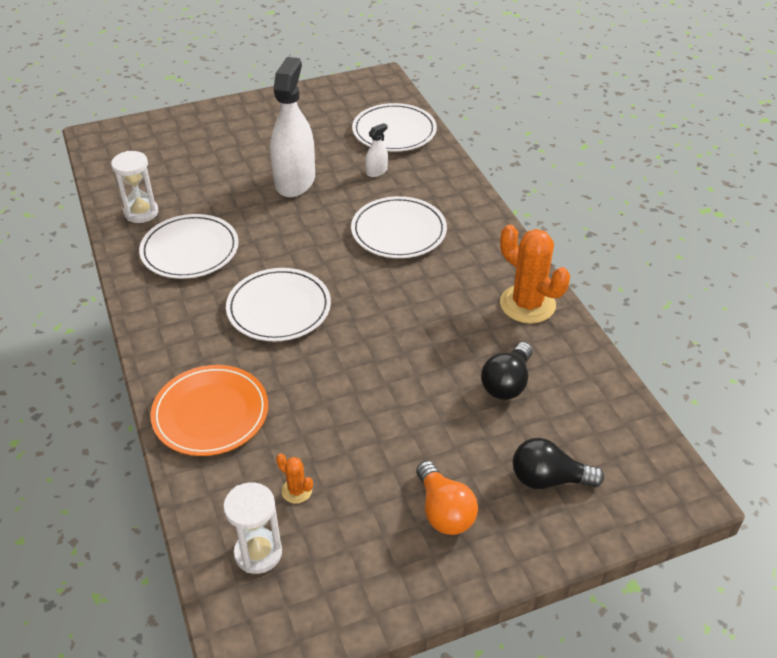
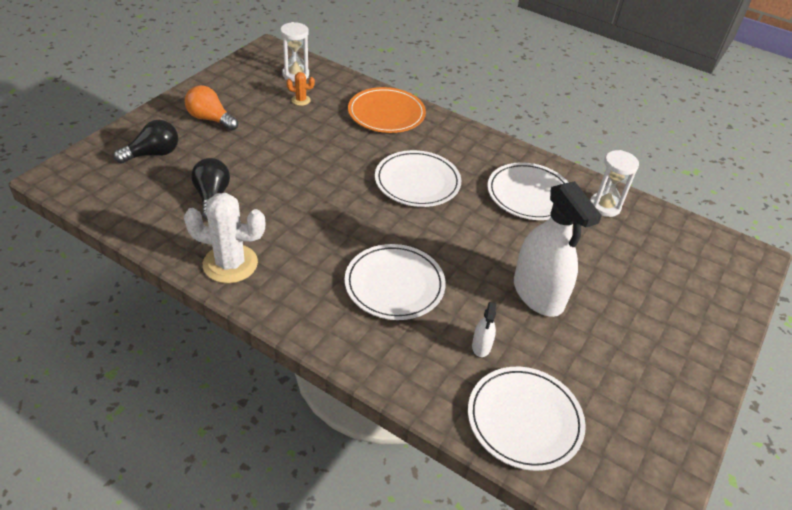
camera: 140 degrees right, 0 degrees up
orange cactus [500,224,570,324] -> white cactus [184,193,265,283]

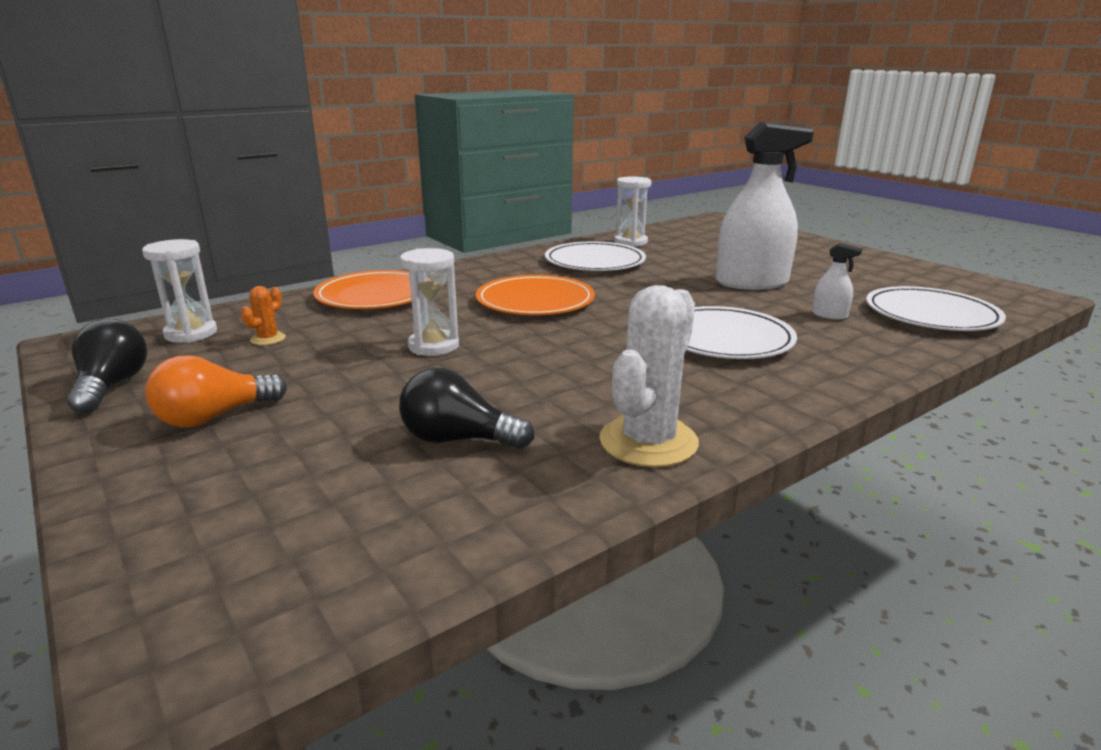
camera: 65 degrees left, 20 degrees down
black light bulb [114,120,178,163] -> black light bulb moved to [67,319,147,414]
white plate [375,150,461,207] -> orange plate [476,275,595,315]
none -> white hourglass [400,248,459,356]

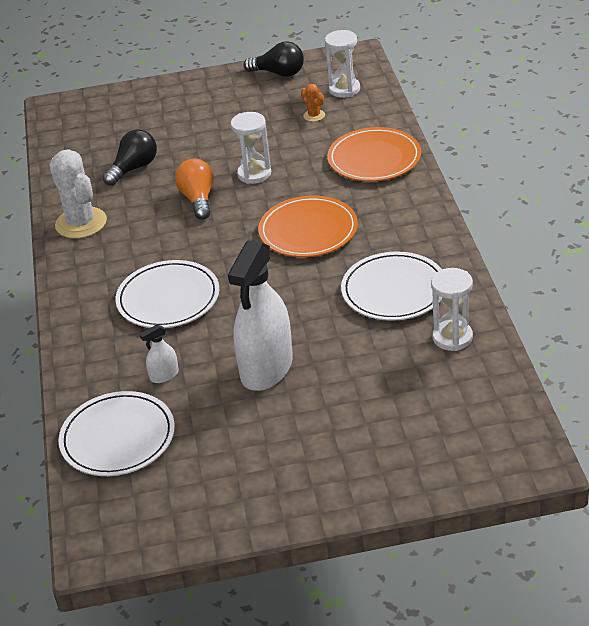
camera: 120 degrees right, 15 degrees up
orange light bulb [145,355,287,427] -> orange light bulb moved to [175,159,214,220]

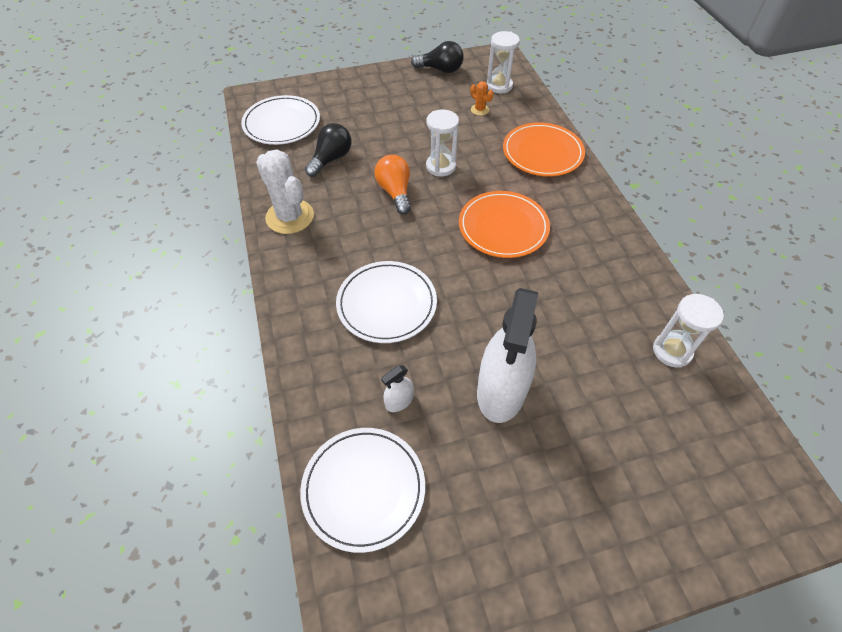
camera: 10 degrees left, 15 degrees up
white plate [341,251,442,321] -> white plate moved to [241,95,320,145]

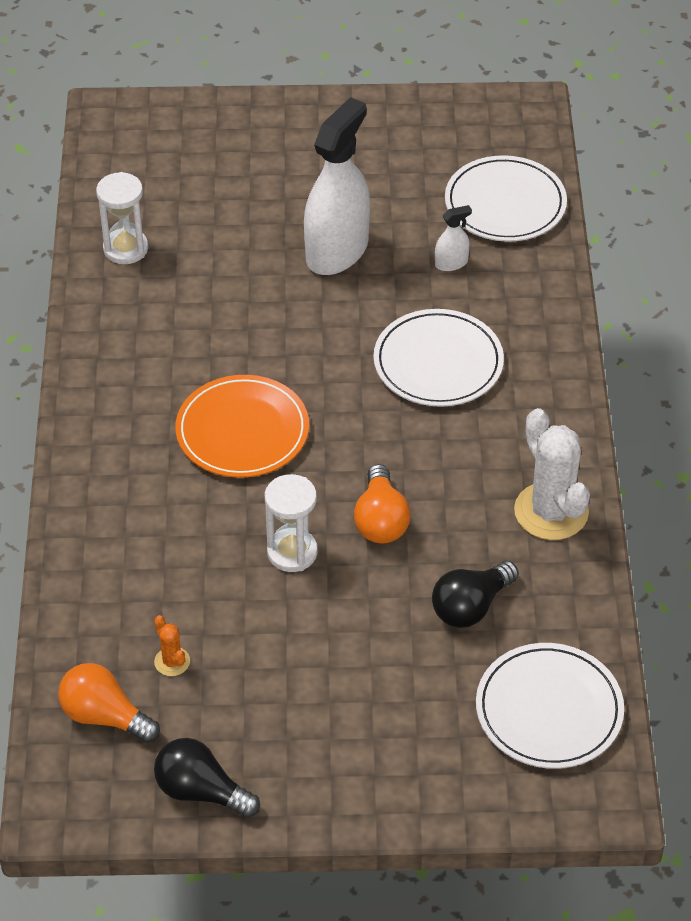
camera: 165 degrees left, 5 degrees down
white hourglass [487,31,520,93] -> orange light bulb [58,663,160,743]
orange plate [503,122,585,177] -> none

